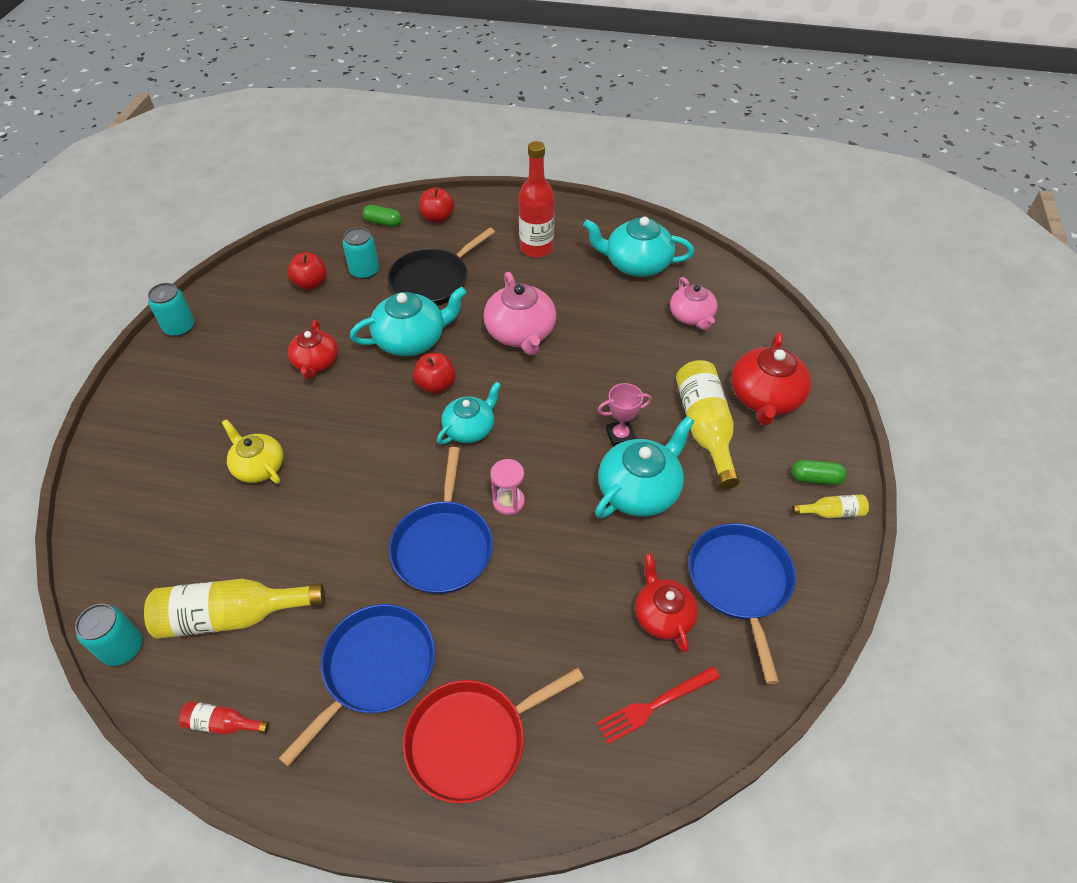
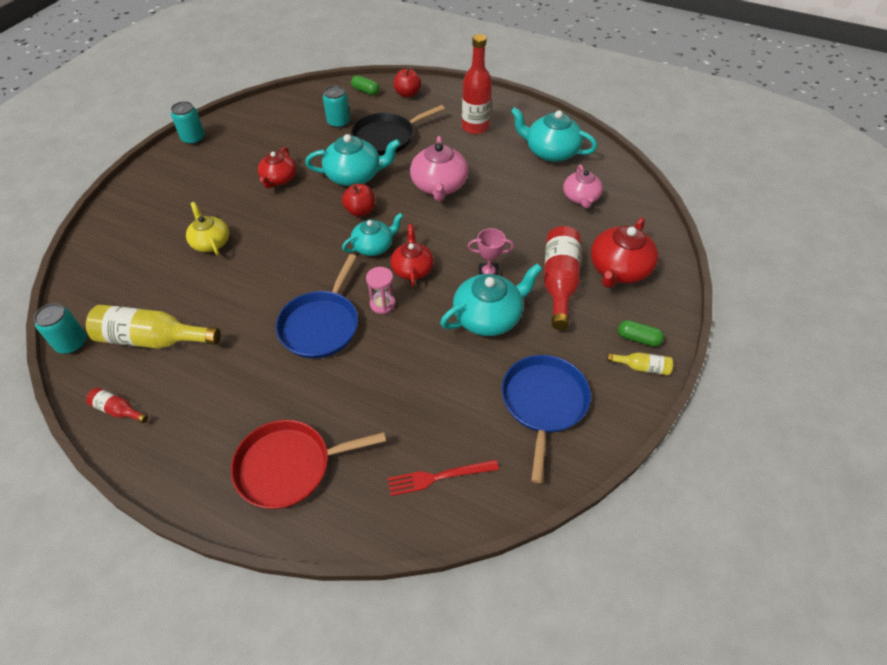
camera: 15 degrees right, 0 degrees up
blue pan [278,604,435,767] -> none
red apple [287,253,327,290] -> none
red teapot [635,553,698,653] -> red teapot moved to [391,224,434,287]
yellow bottle [676,360,740,489] -> red bottle [544,226,581,330]

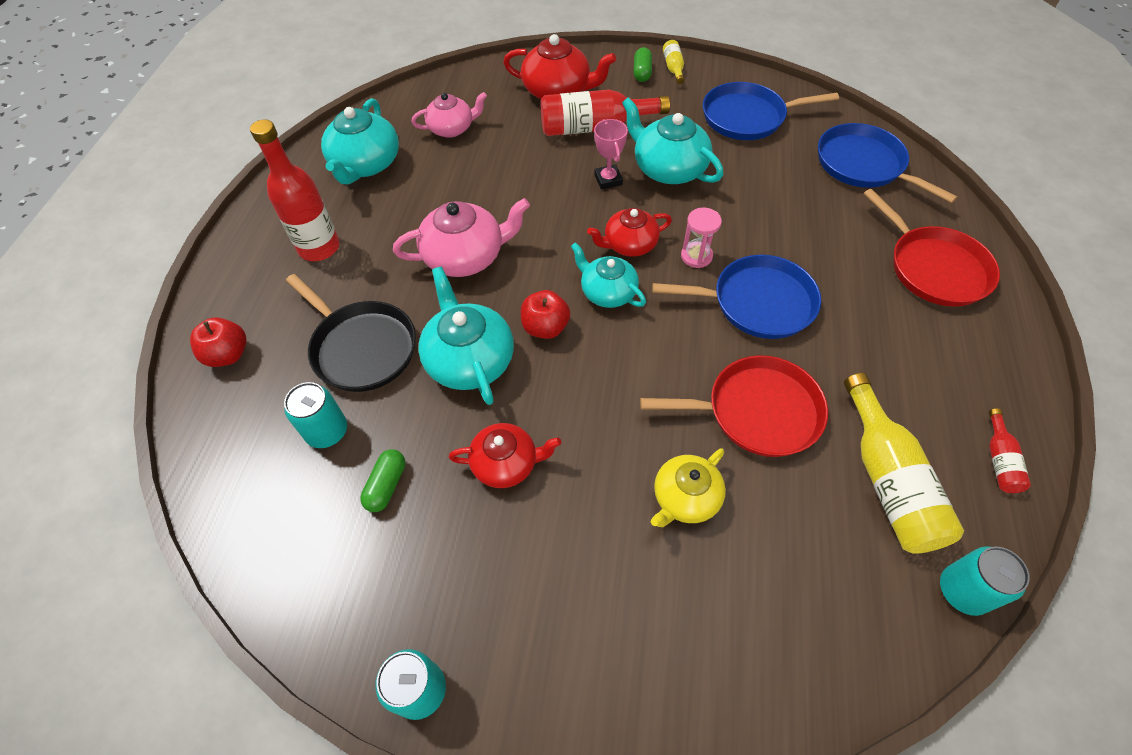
camera: 105 degrees left, 5 degrees up
green capsule [351,75,379,95] -> green capsule moved to [360,449,405,512]
red fork [387,460,499,496] -> blue pan [818,123,958,203]
none -> red pan [640,355,828,457]

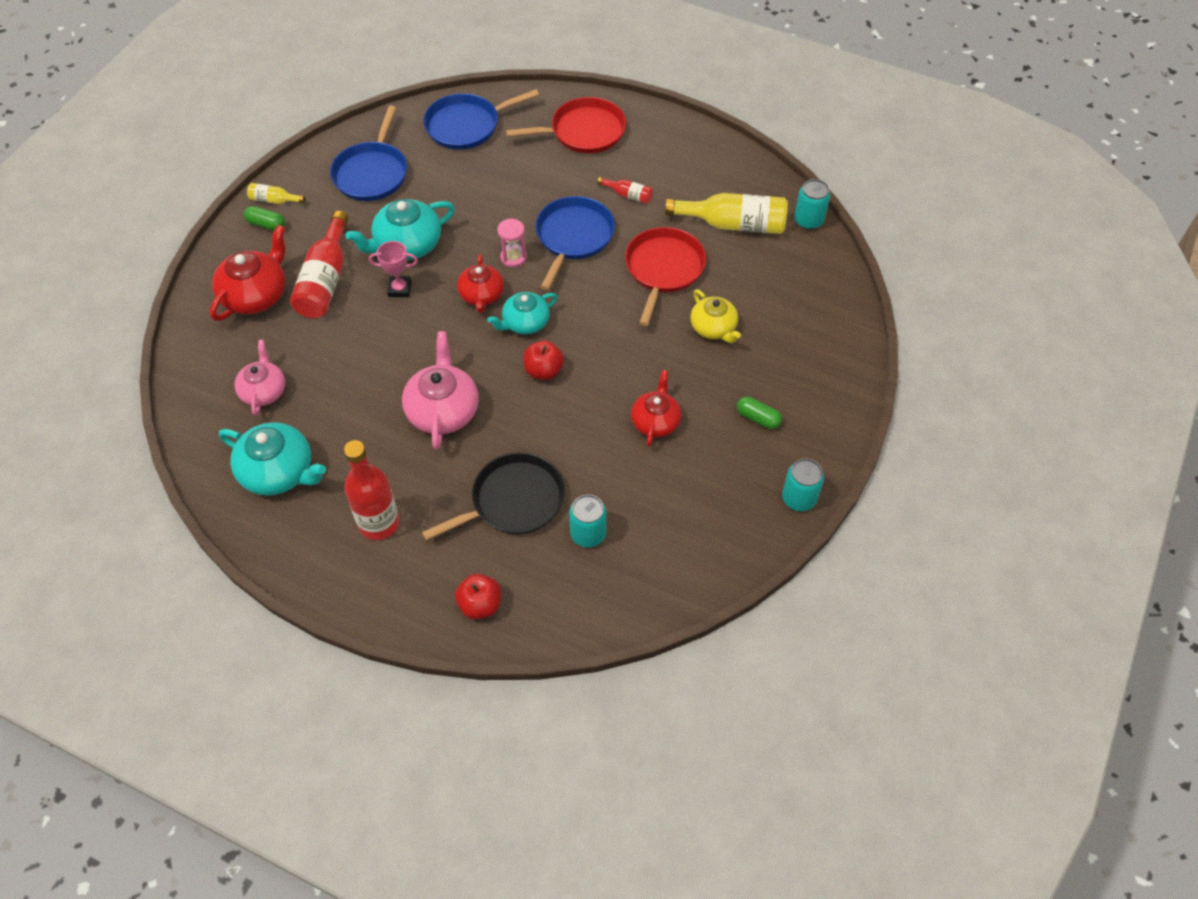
camera: 75 degrees left, 0 degrees up
green capsule [360,449,405,512] -> green capsule moved to [737,396,782,429]
turquoise teapot [418,267,514,405] -> none
red bottle [989,408,1031,493] -> red bottle moved to [597,177,653,204]

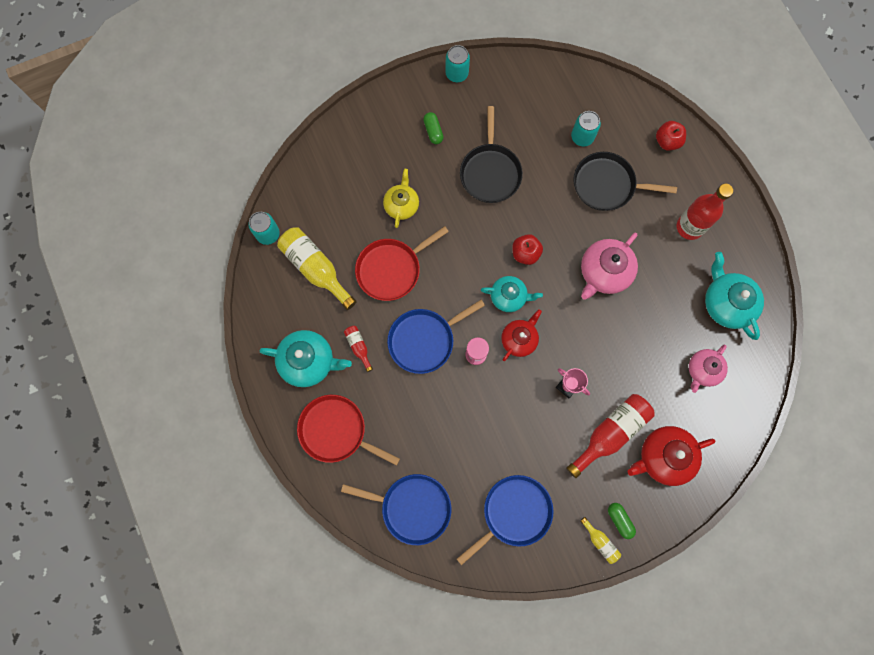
camera: 140 degrees left, 20 degrees up
turquoise teapot [346,199,455,260] -> turquoise teapot moved to [259,330,352,387]
red teapot [631,370,681,447] -> black pan [460,106,523,203]

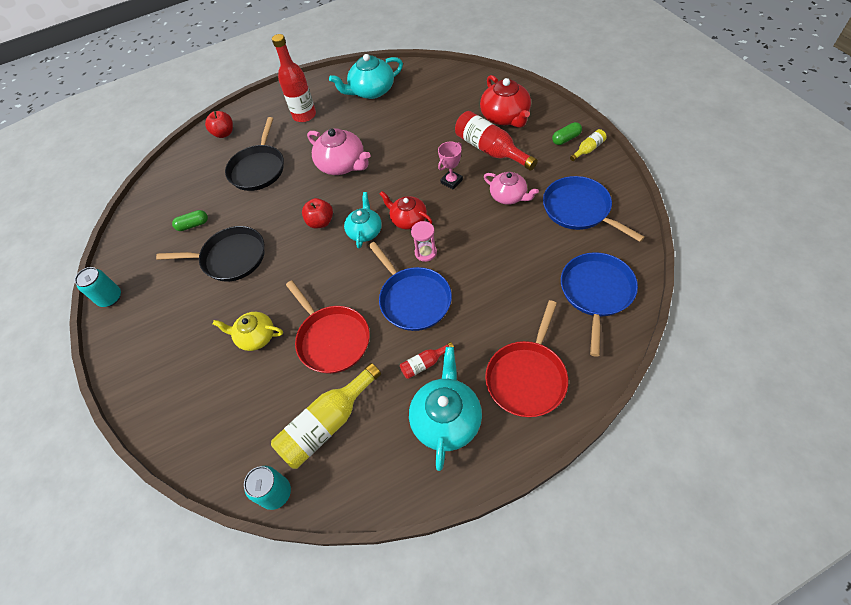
camera: 85 degrees left, 20 degrees down
green capsule [423,112,443,144] -> green capsule moved to [172,210,208,231]
turquoise can [571,111,601,146] -> none
pink teapot [689,345,728,393] -> pink teapot moved to [484,172,539,205]

